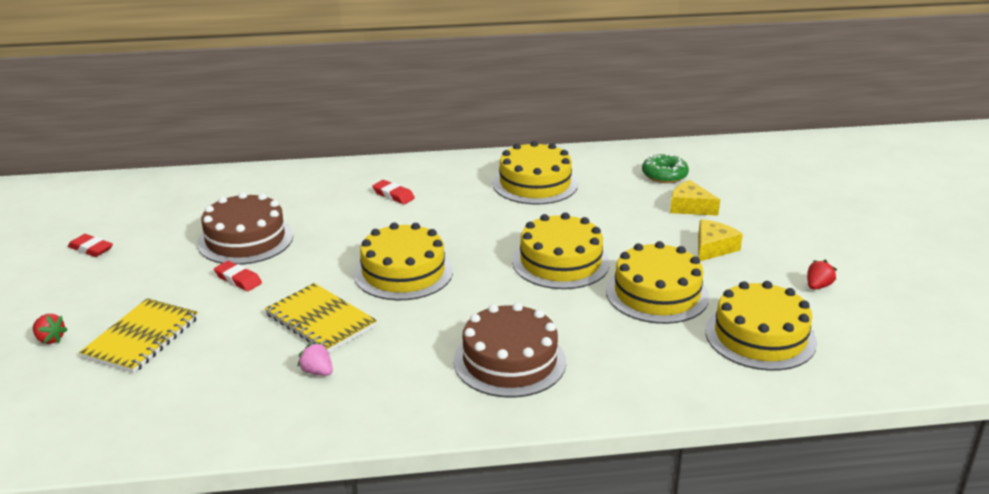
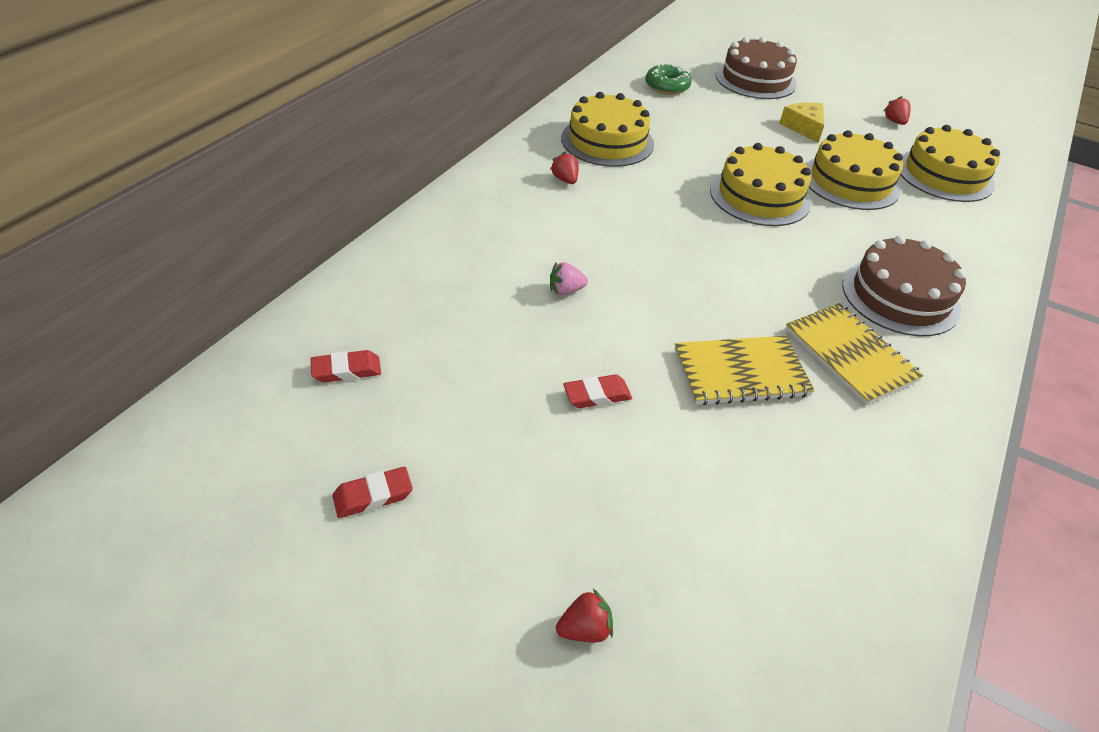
camera: 55 degrees left, 15 degrees up
yellow notebook [79,298,198,373] -> yellow notebook moved to [785,303,924,405]
brown cake [197,192,293,265] -> brown cake moved to [715,37,797,99]
pink strawberry [297,342,333,376] -> pink strawberry moved to [550,262,588,295]
yellow cake [354,223,453,300] -> none
red eraser [372,180,415,204] -> red eraser moved to [311,350,381,383]
yellow cheese [670,180,720,216] -> none
none -> red strawberry [550,152,579,184]

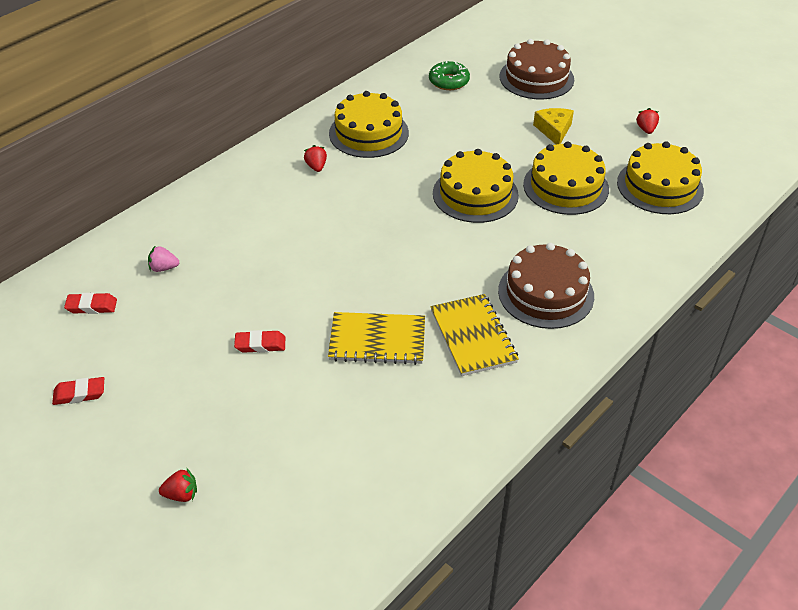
camera: 15 degrees right, 0 degrees up
pink strawberry [550,262,588,295] -> pink strawberry moved to [148,245,179,272]

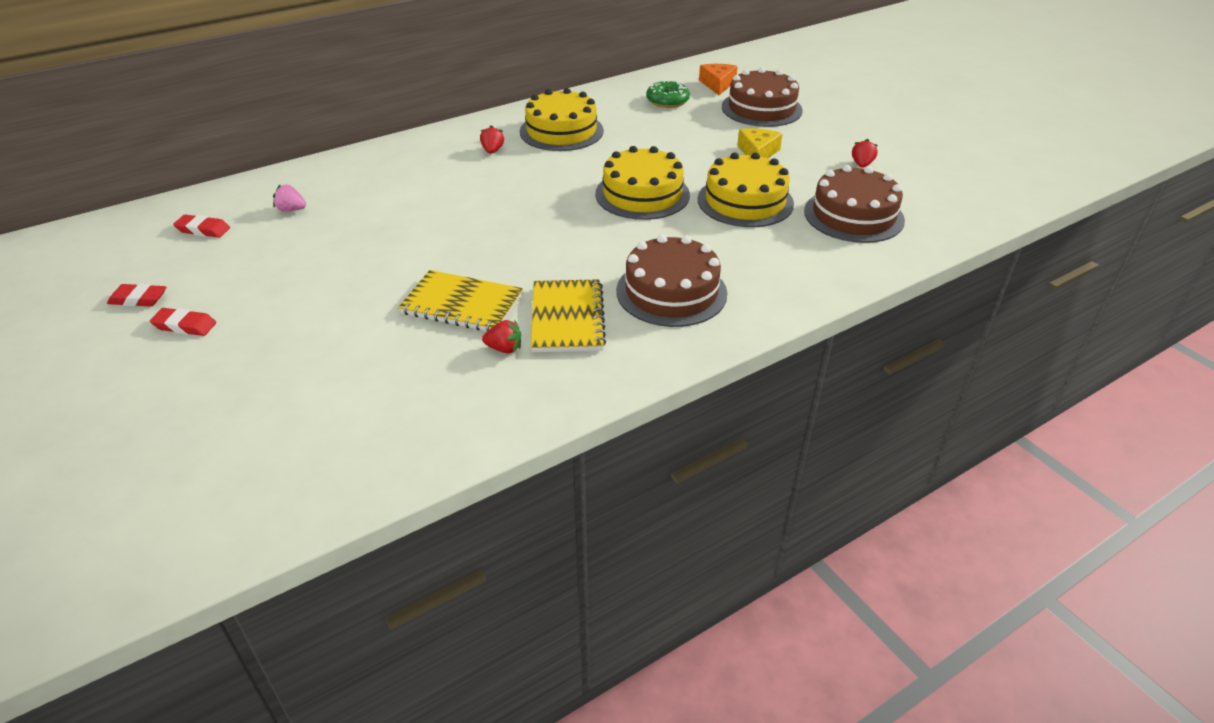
camera: 15 degrees right, 5 degrees down
red strawberry [159,468,197,502] -> red strawberry moved to [482,320,521,354]
red eraser [234,330,285,353] -> red eraser moved to [150,308,216,336]
yellow cake [617,141,704,214] -> brown cake [804,165,905,243]
none -> orange cheese [699,64,738,95]

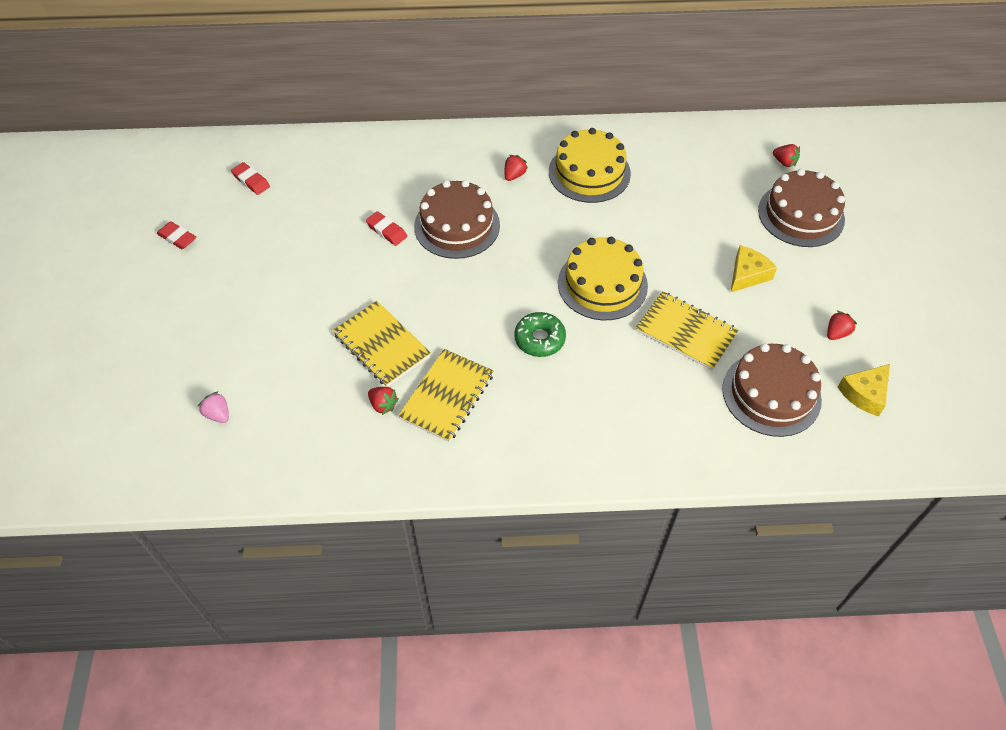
camera: 30 degrees right, 15 degrees up
red eraser [150,308,216,336] -> red eraser moved to [366,211,407,246]
pink strawberry [273,184,306,211] -> pink strawberry moved to [198,391,229,423]
brown cake [616,235,727,327] -> brown cake moved to [414,180,500,259]
green donut [646,80,690,108] -> green donut moved to [514,312,566,357]
yellow cake [697,152,794,227] -> yellow notebook [636,291,739,370]
orange cheese [699,64,738,95] -> red strawberry [773,144,800,167]
none -> yellow cheese [838,364,890,416]

